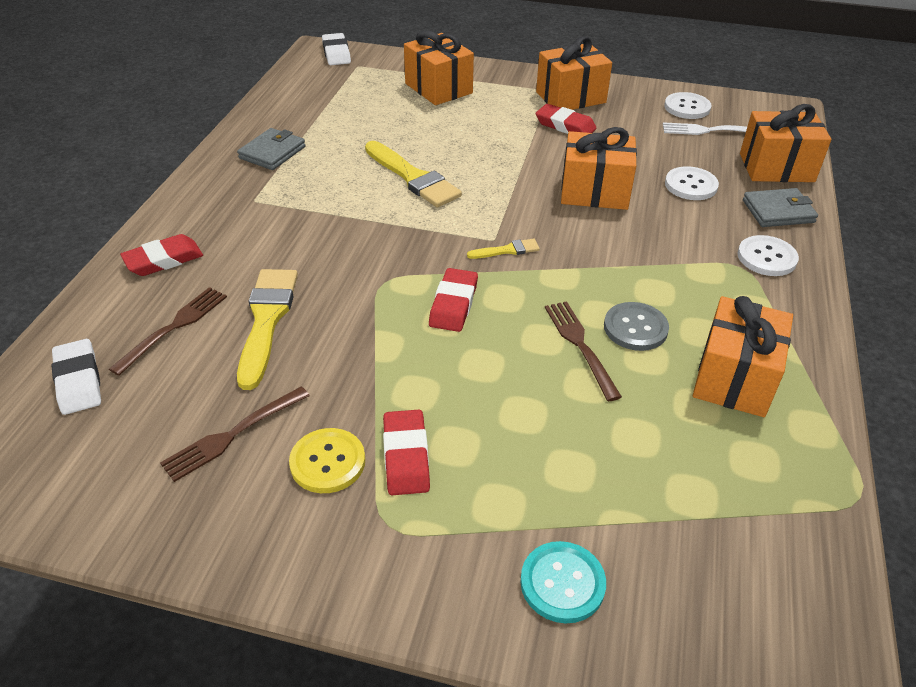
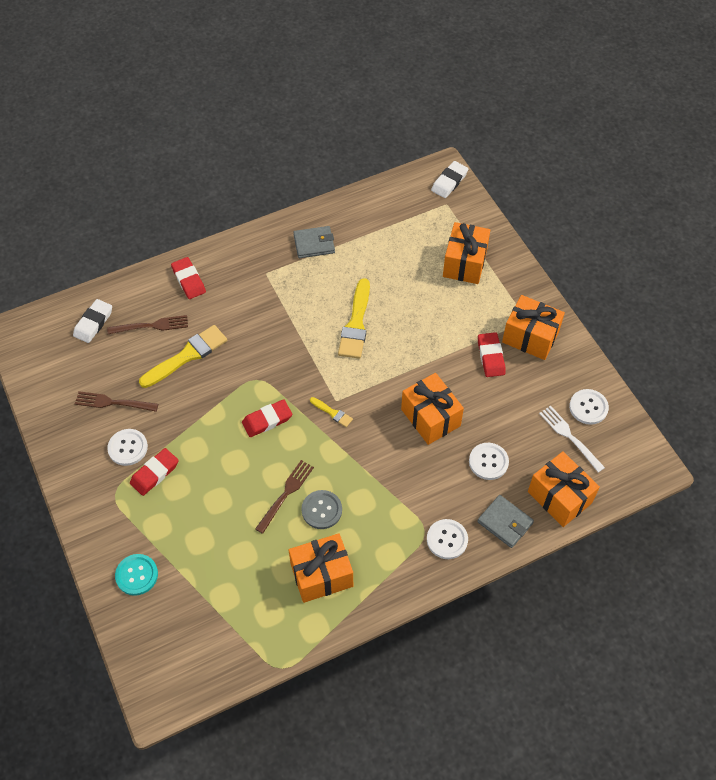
camera: 50 degrees right, 15 degrees up
red eraser [120,234,203,276] -> red eraser turned 45 degrees clockwise [171,257,206,299]
yellow button [289,428,365,493] -> white button [107,429,148,466]

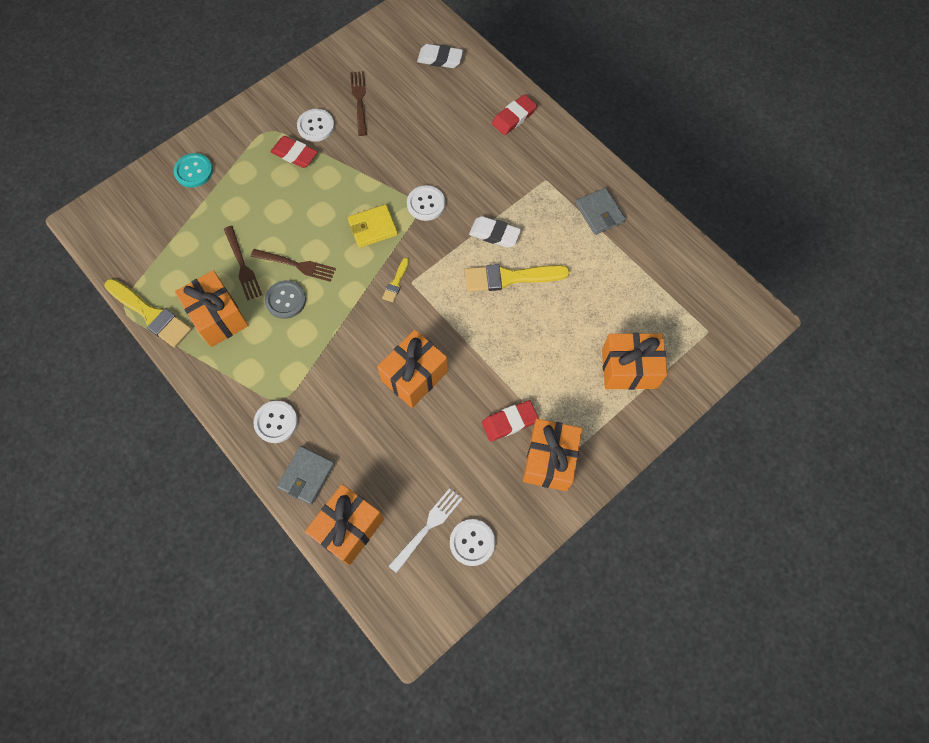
camera: 75 degrees right, 10 degrees up
brown fork [107,315,188,334] -> brown fork moved to [224,226,262,300]
yellow brush [139,325,227,388] -> yellow brush moved to [104,279,192,348]
red eraser [242,399,292,437] -> yellow wallet [348,204,398,248]
white eraser [431,161,468,198] -> white eraser moved to [469,216,521,248]
white button [469,443,509,480] -> white button moved to [407,185,445,221]

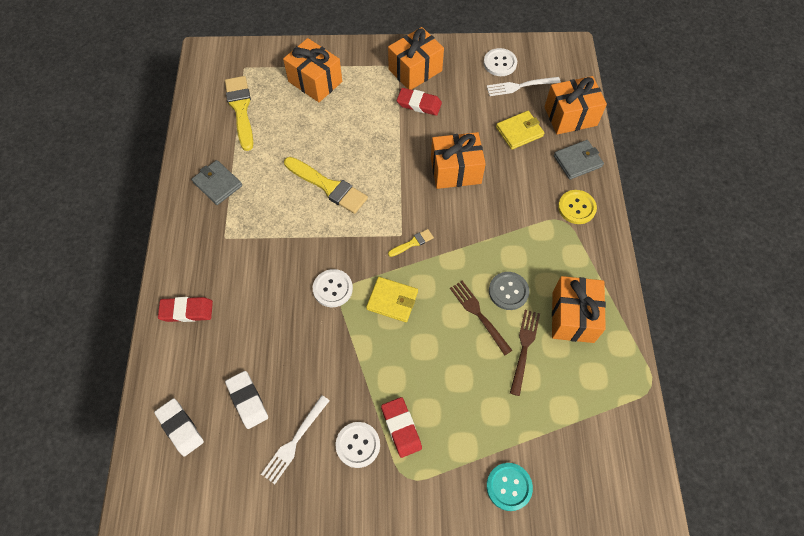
camera: 140 degrees left, 5 degrees down
yellow brush [104,279,192,348] -> yellow brush moved to [225,76,253,151]
white button [254,401,298,443] -> yellow button [558,190,597,224]
brown fork [350,71,367,136] -> white fork [261,395,330,484]
white eraser [469,216,521,248] -> white eraser moved to [225,371,268,429]
grey wallet [576,188,626,235] -> grey wallet turned 60 degrees counterclockwise [192,160,242,205]
none -> yellow wallet [496,111,544,150]

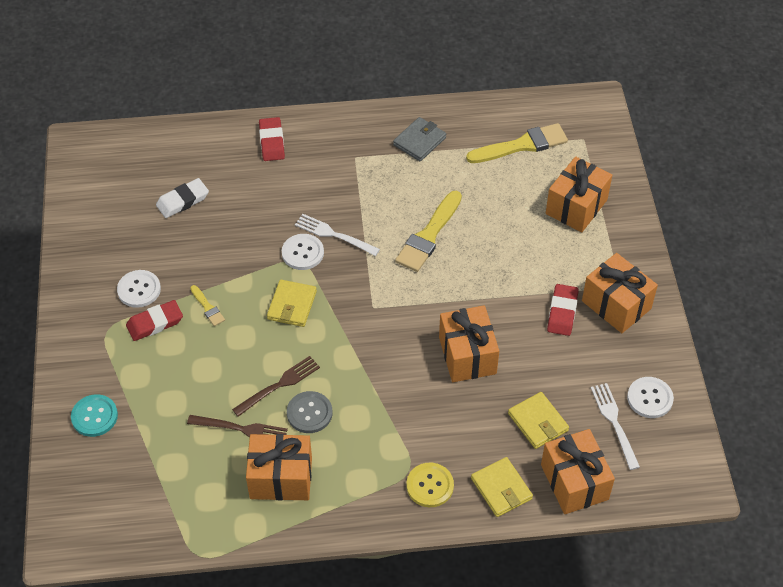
camera: 85 degrees right, 10 degrees down
white eraser [154,398,204,457] -> none
white fork [261,395,330,484] -> white fork moved to [295,214,380,256]
yellow brush [388,229,434,257] -> yellow brush moved to [190,285,225,326]
grey wallet [554,140,604,180] -> yellow wallet [471,457,533,517]

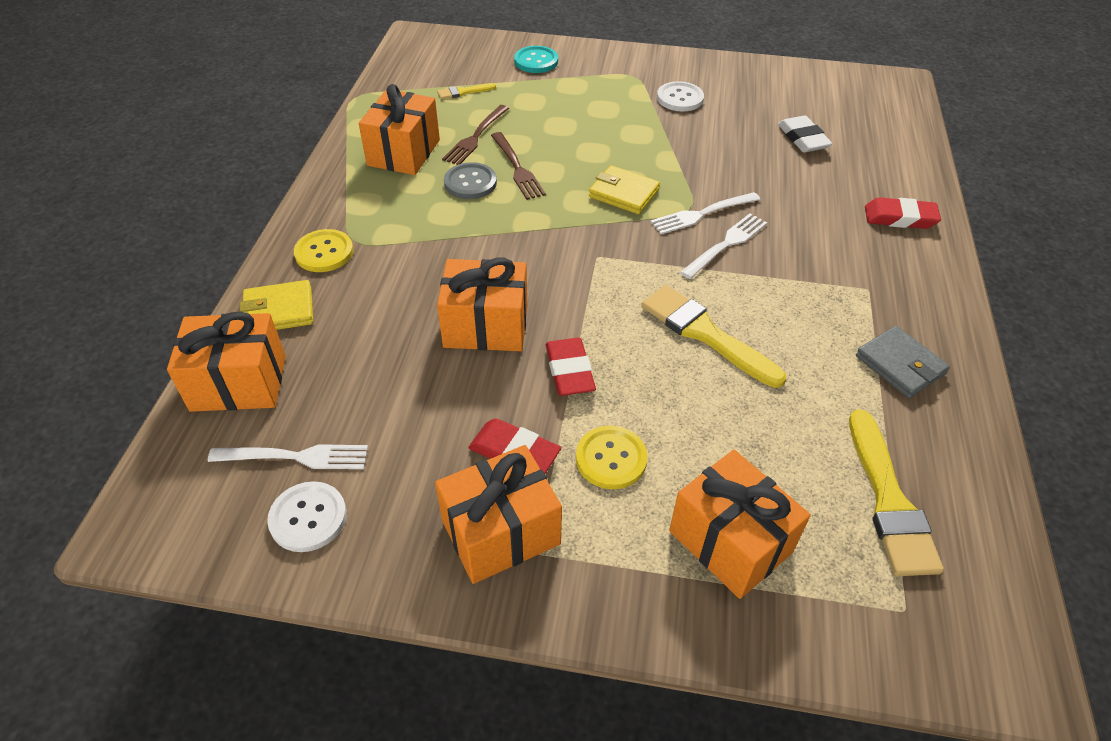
camera: 105 degrees right, 5 degrees down
red eraser [126,300,183,341] -> red eraser moved to [546,338,596,396]
yellow brush [190,285,225,326] -> yellow brush moved to [437,83,496,99]
white button [282,234,324,270] -> white fork [650,192,760,234]
yellow wallet [508,392,569,449] -> none
none -> yellow button [576,426,648,489]

